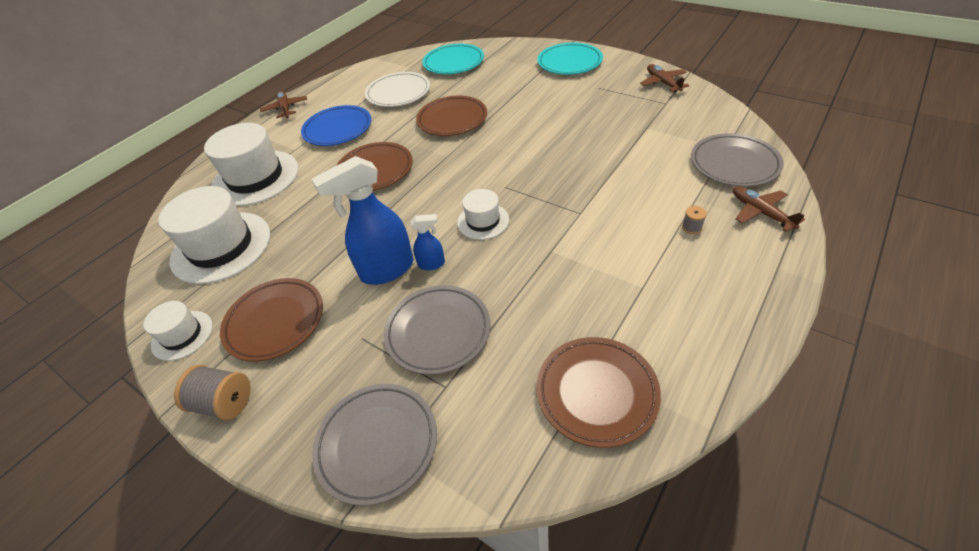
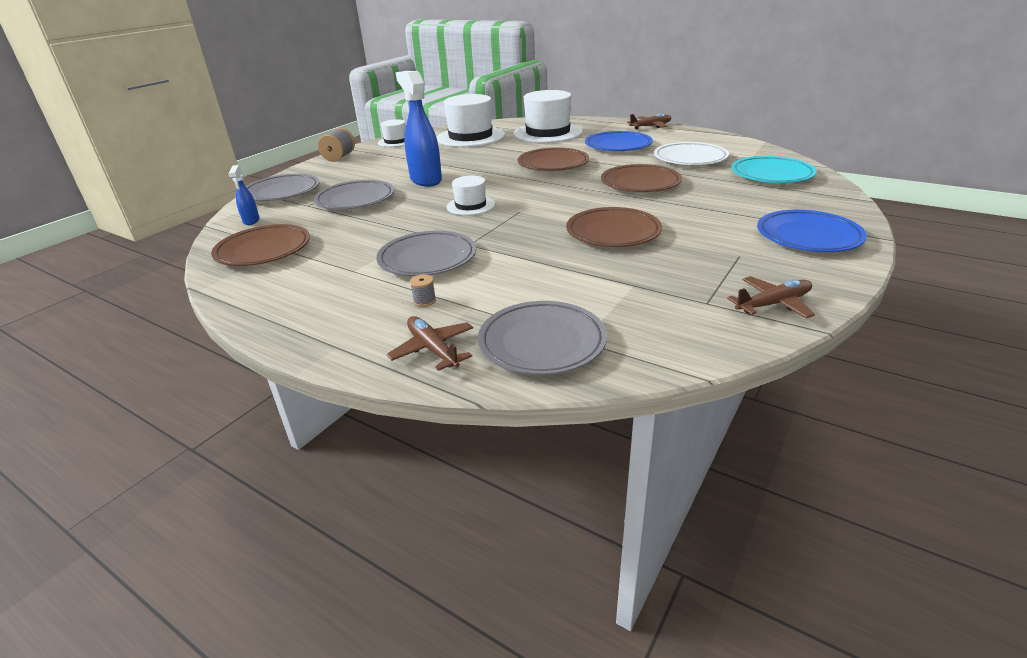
camera: 85 degrees right, 15 degrees down
brown plate [220,278,323,362] -> brown plate moved to [566,207,662,247]
blue spray bottle [411,214,445,270] -> blue spray bottle moved to [229,165,260,225]
turquoise plate [538,43,603,75] -> blue plate [757,210,867,252]
brown plane [733,186,805,232] -> brown plane turned 90 degrees counterclockwise [387,316,473,371]
none -> grey plate [376,231,476,276]

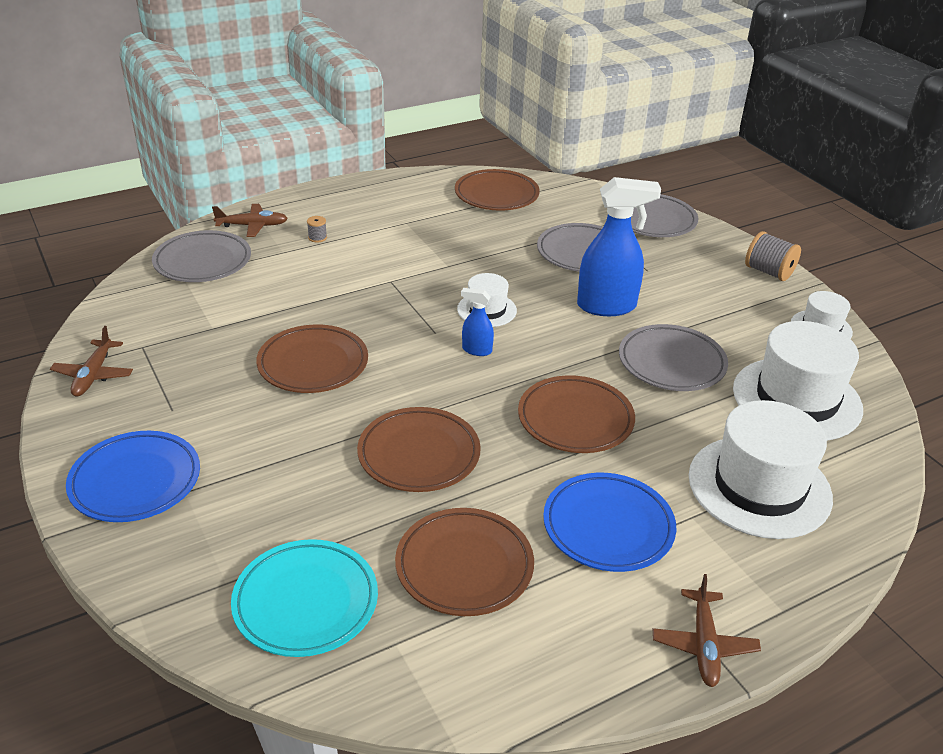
camera: 115 degrees right, 5 degrees up
blue spray bottle [229,165,260,225] -> blue spray bottle moved to [461,288,494,356]
grey plate [376,231,476,276] -> grey plate moved to [619,324,728,391]
white plate [654,142,729,165] -> brown plate [395,508,534,616]

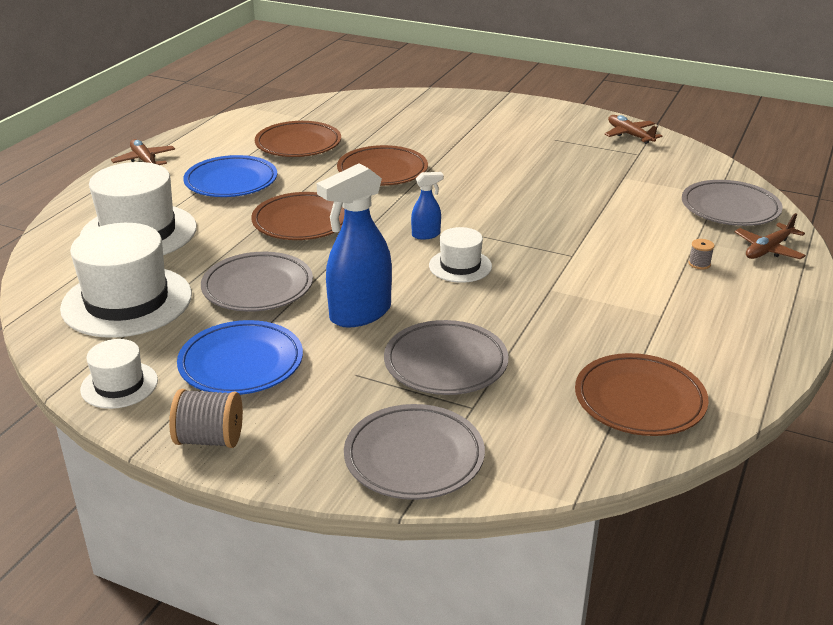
camera: 145 degrees right, 5 degrees down
blue plate [66,431,200,522] -> blue plate moved to [177,320,303,395]
turquoise plate [231,539,378,657] -> none
brown plate [256,324,368,393] -> none

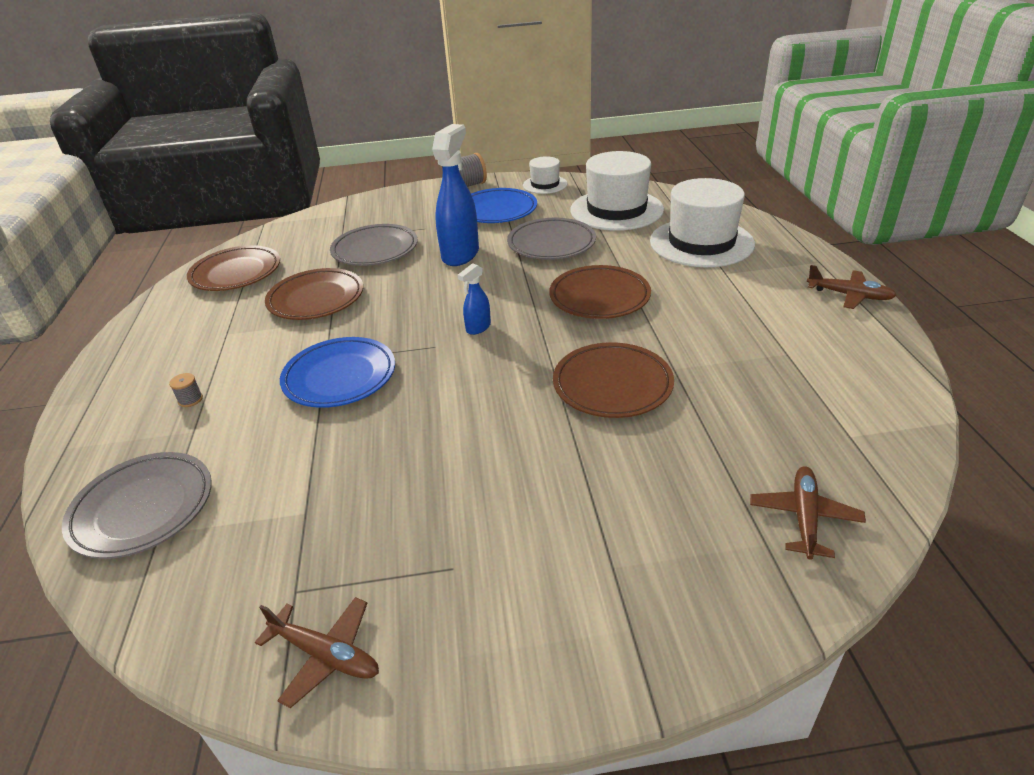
camera: 150 degrees right, 5 degrees up
blue plate [183,155,277,197] -> blue plate moved to [280,337,395,408]
brown plate [255,121,341,157] -> brown plate moved to [265,268,363,320]
grey plate [344,404,485,500] -> none
white hat [429,227,492,283] -> none
brown plane [734,213,806,260] -> brown plane moved to [750,466,866,560]

